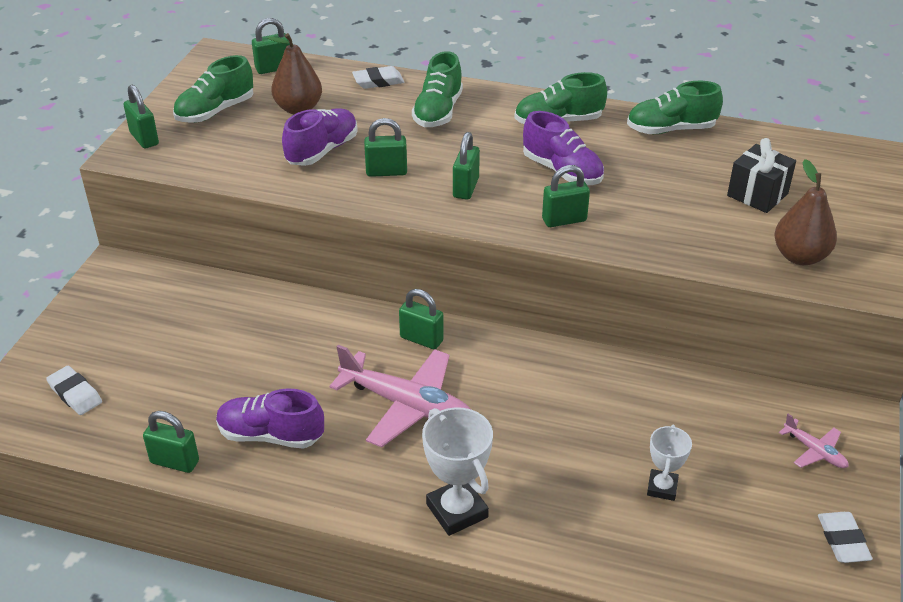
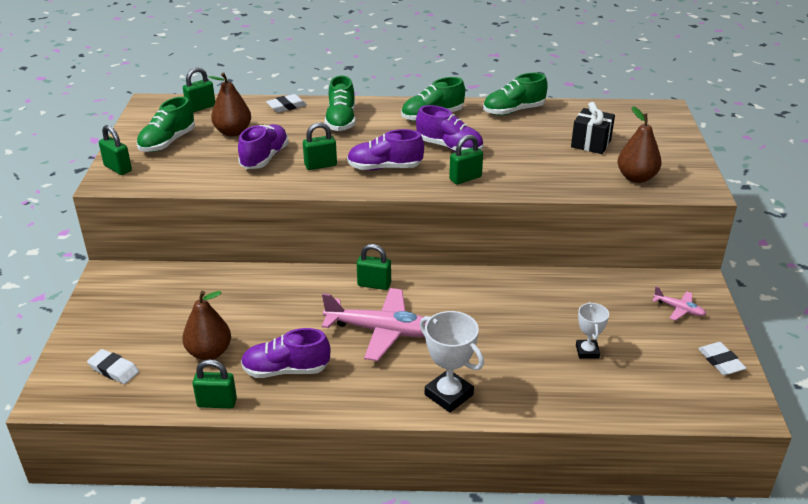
camera: 15 degrees left, 5 degrees down
green padlock [453,132,480,200] -> purple shoe [347,129,424,171]
none -> brown pear [182,291,231,360]

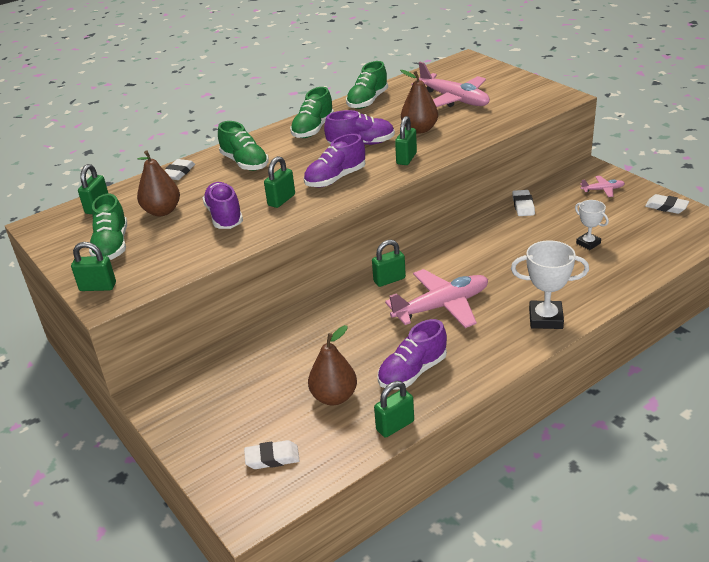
camera: 35 degrees left, 0 degrees up
black gift [571,102,615,154] -> pink plane [411,62,490,107]
brown pear [618,106,662,183] -> brown pear moved to [400,70,438,134]
none -> white eraser [512,190,535,216]

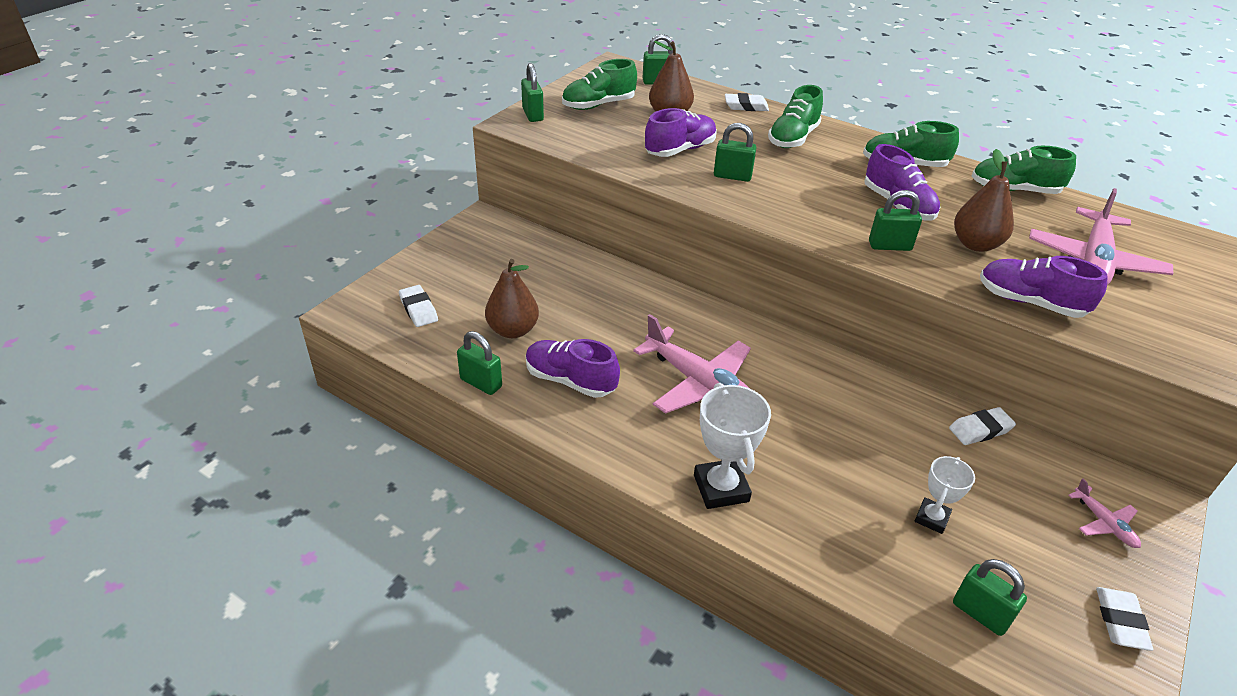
camera: 65 degrees right, 5 degrees up
purple shoe [304,134,365,187] -> purple shoe moved to [980,256,1108,318]
green padlock [372,240,406,287] -> green padlock moved to [953,559,1027,636]

